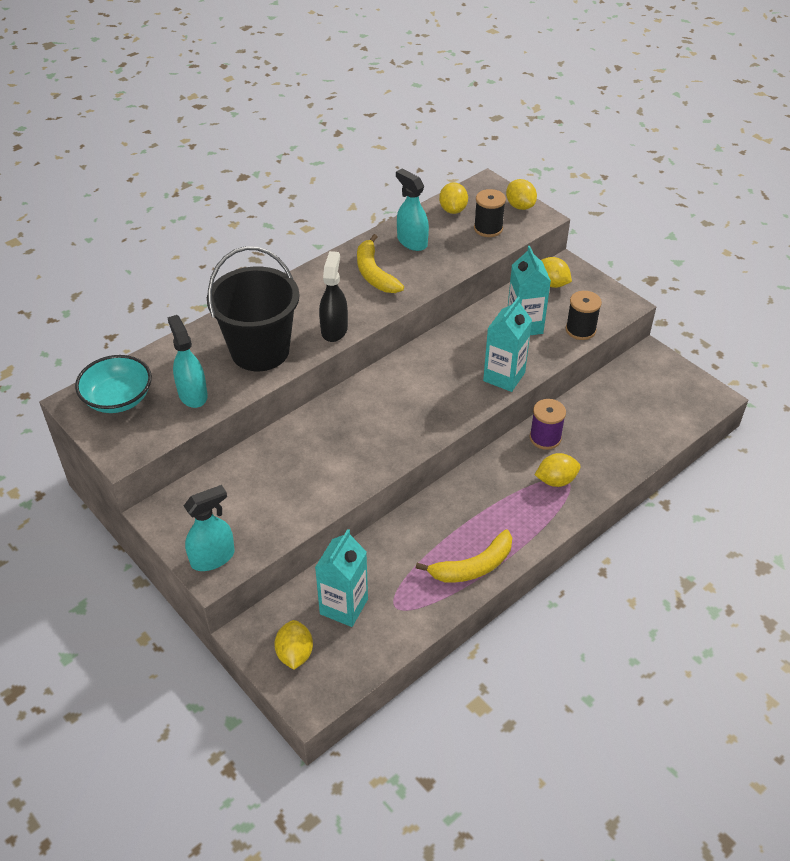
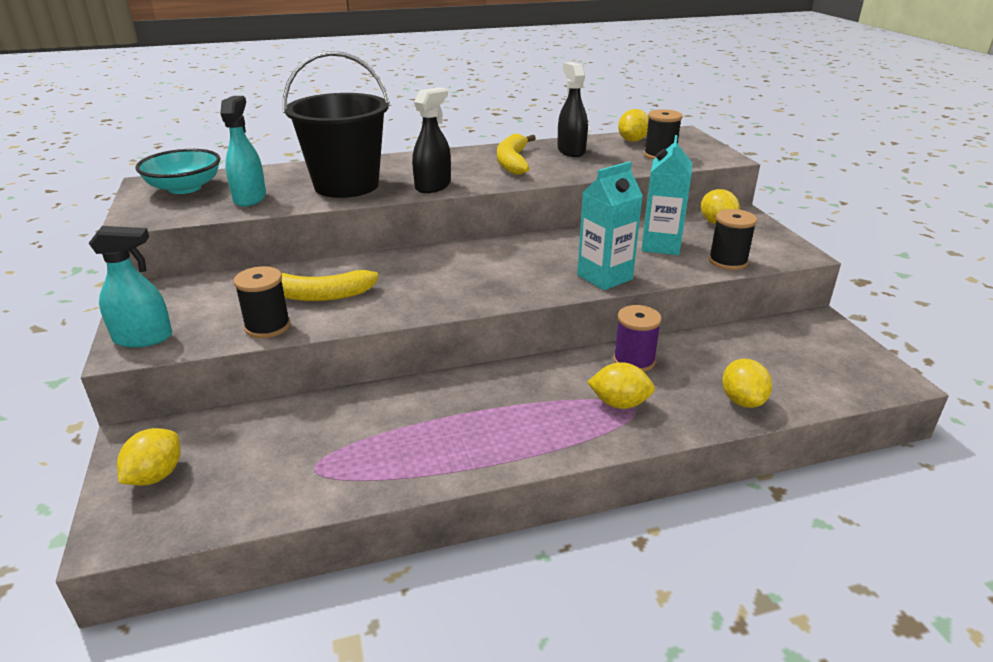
camera: 25 degrees right, 15 degrees down
turquoise carton [315,529,368,627] -> none
turquoise spray bottle [396,169,429,251] -> black spray bottle [557,62,588,157]
yellow banana [416,529,512,582] -> yellow banana moved to [281,270,379,301]
yellow lemon [506,179,537,210] -> yellow lemon moved to [722,359,772,408]
none -> black spool [233,266,291,338]

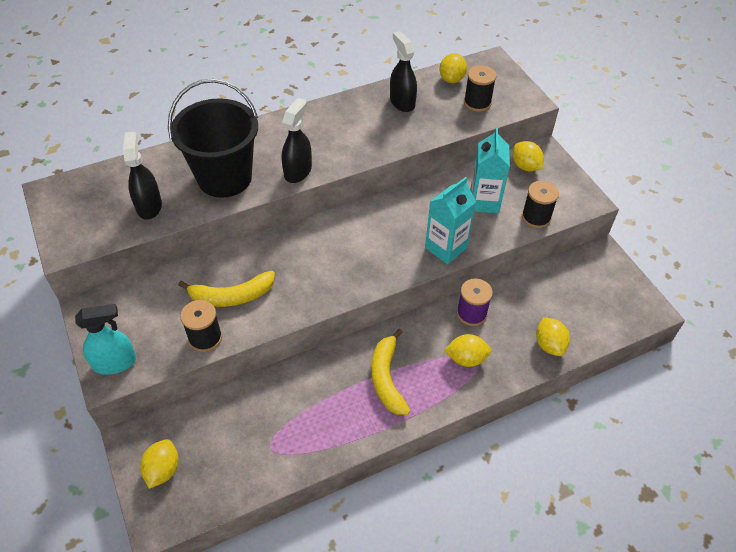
camera: 10 degrees left, 20 degrees up
turquoise bowl [135,149,221,194] -> none
turquoise spray bottle [220,96,266,207] -> black spray bottle [123,132,162,220]
yellow banana [497,134,536,175] -> yellow banana moved to [371,329,410,415]

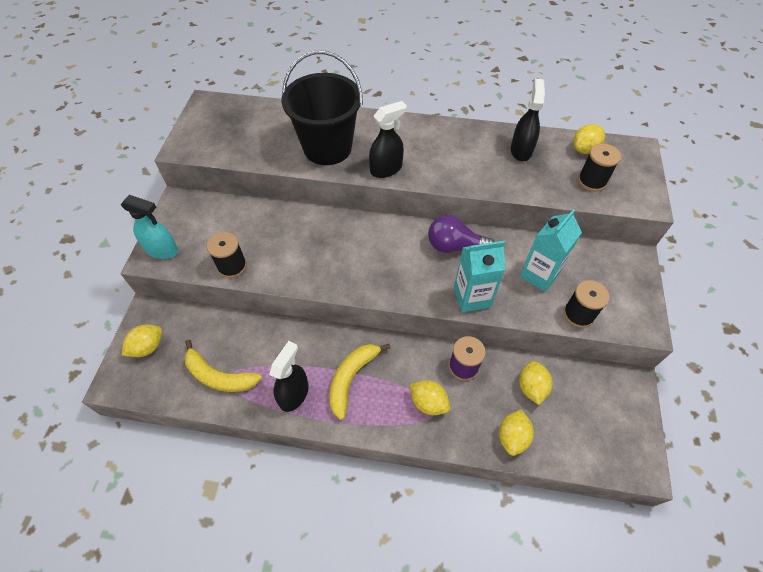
camera: 35 degrees right, 5 degrees up
black spray bottle [123,132,162,220] -> black spray bottle moved to [269,341,309,412]
yellow banana [178,271,275,307] -> yellow banana moved to [184,340,262,392]
yellow lemon [513,141,544,171] -> yellow lemon moved to [519,361,552,405]
none -> purple light bulb [428,215,494,253]

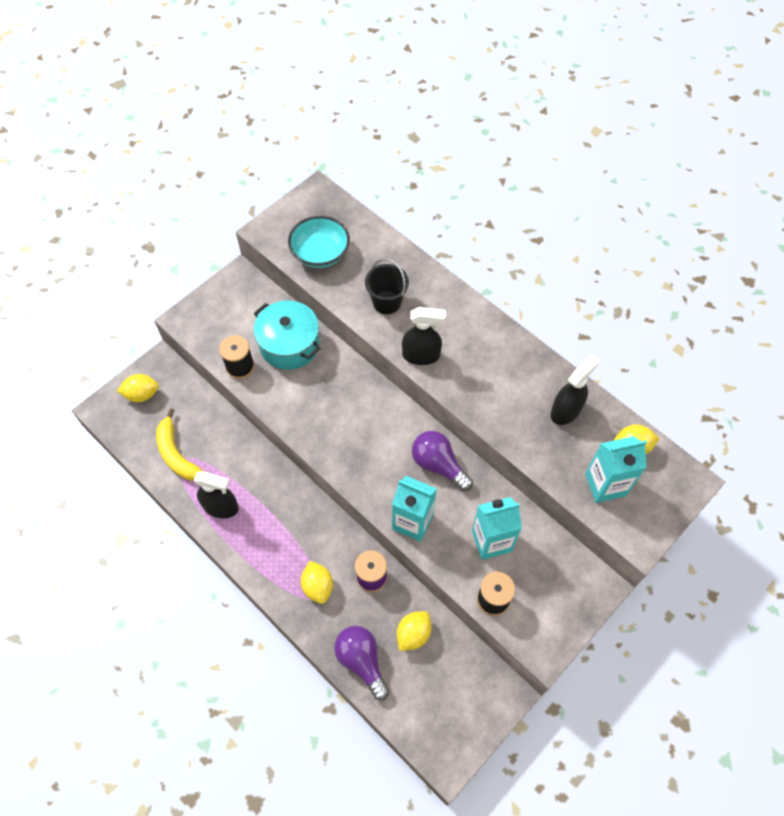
camera: 35 degrees right, 5 degrees up
turquoise spray bottle [121,195,178,259] -> none
black spray bottle [269,341,309,412] -> black spray bottle turned 45 degrees clockwise [194,471,239,518]
black bucket [282,51,363,165] -> black bucket [365,259,409,314], size x0.55
yellow banana [329,344,390,420] -> none
yellow lemon [499,410,534,456] -> purple light bulb [334,626,390,700]
black spool [578,144,621,191] -> turquoise carton [585,436,647,503]
none -> turquoise pot [254,300,321,370]
none -> turquoise bowl [288,216,350,268]

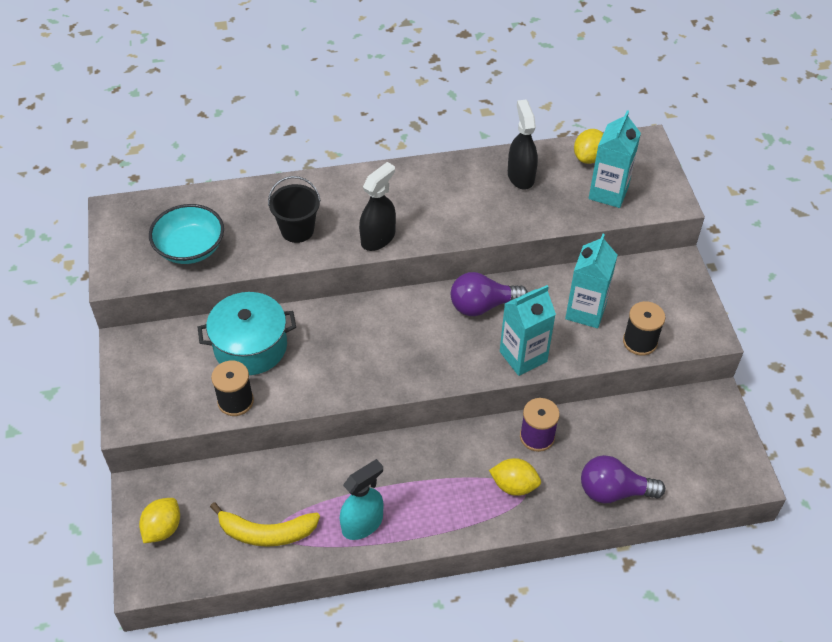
camera: 55 degrees left, 10 degrees down
black spray bottle [194,471,239,518] -> turquoise spray bottle [340,459,383,540]
yellow lemon [397,611,431,651] -> none

